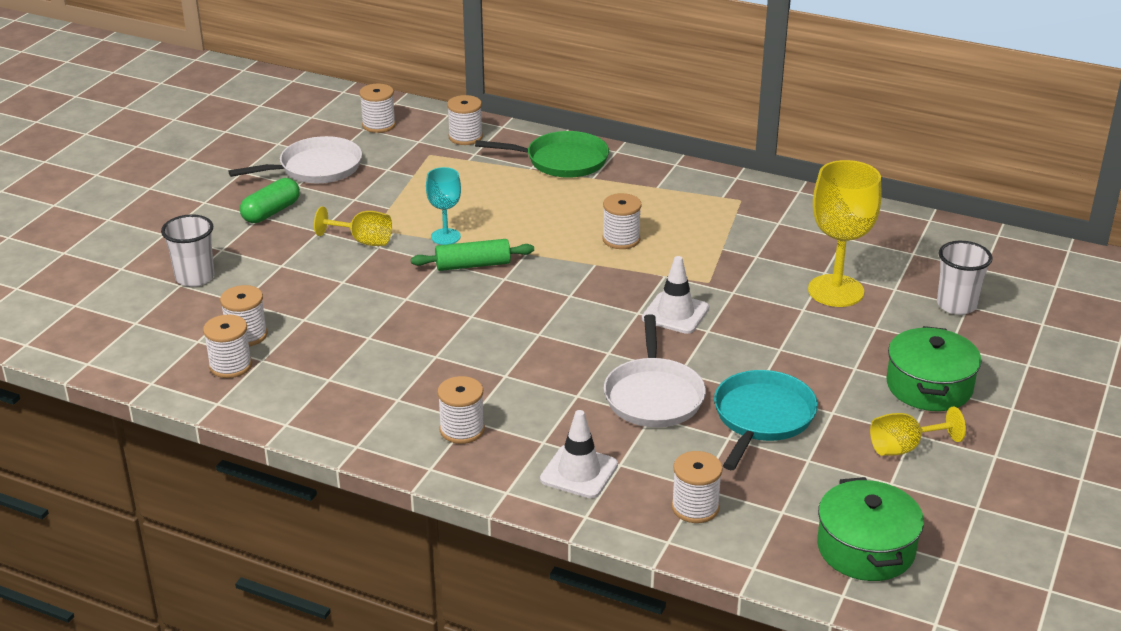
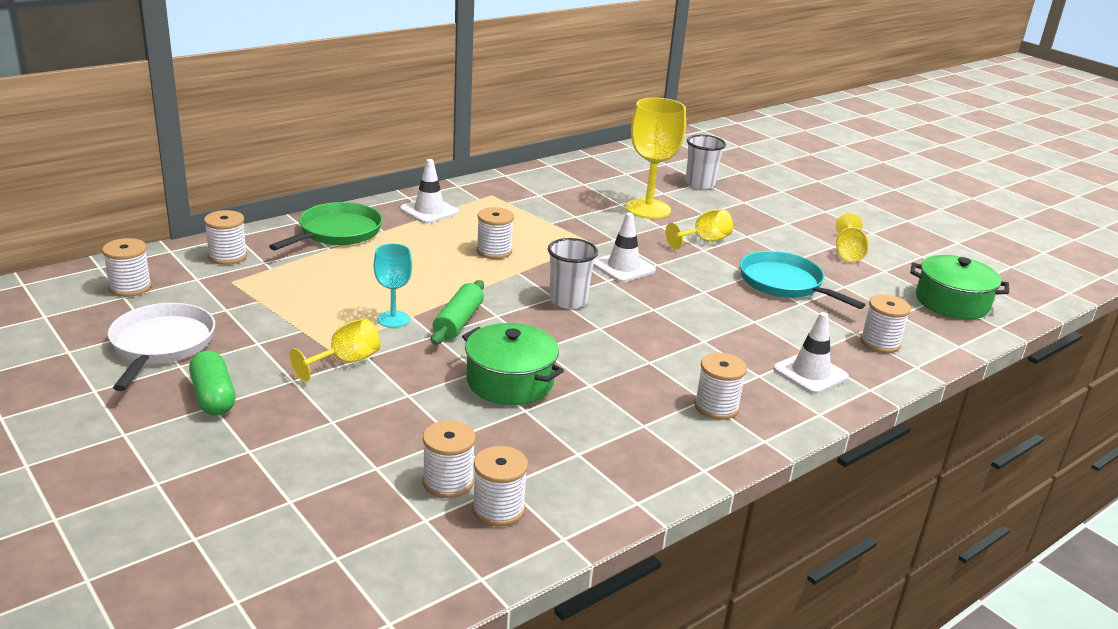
camera: 65 degrees left, 5 degrees down
white cup [161,214,214,287] -> white cup moved to [548,238,598,309]
white pan [604,314,706,427] -> none
green pot [886,326,981,411] -> green pot moved to [462,323,564,405]
none -> white traffic cone [400,159,459,224]
none -> yellow goblet [665,209,733,250]

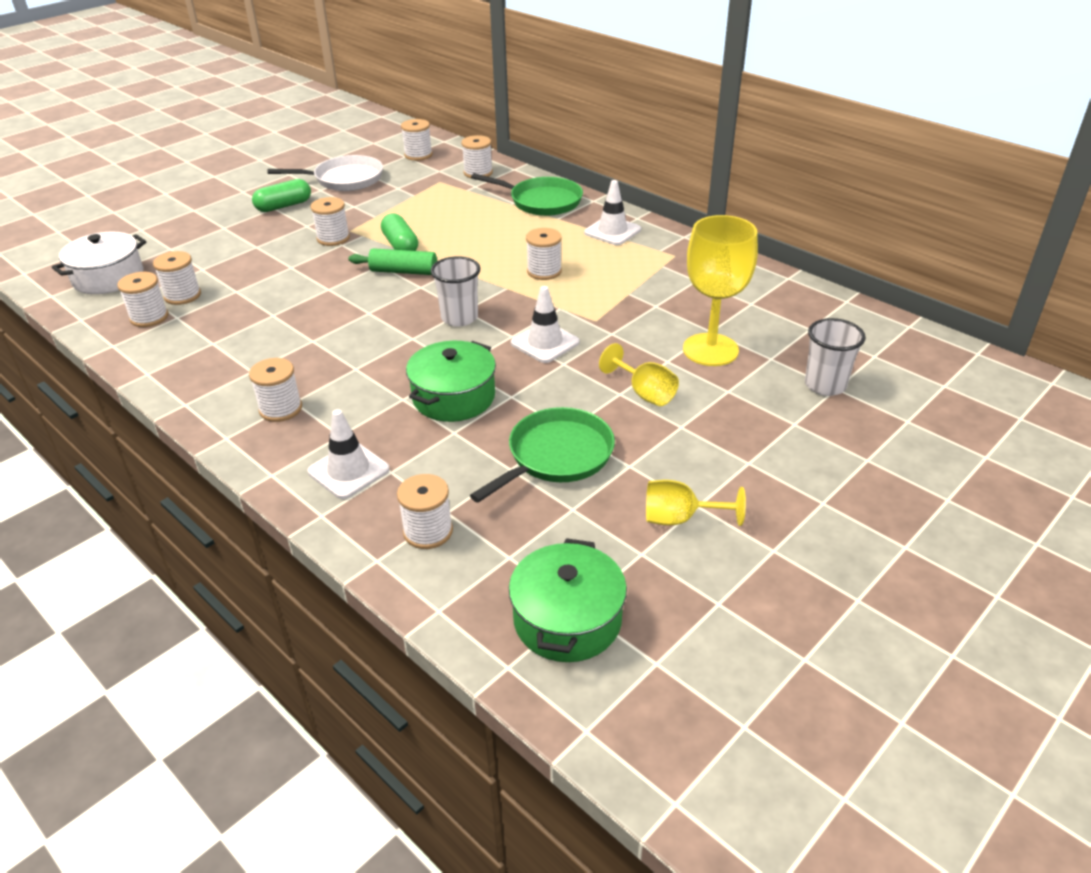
camera: 85 degrees right, 10 degrees up
yellow goblet [289,318,381,382] -> white spool [311,197,350,246]
turquoise goblet [374,243,412,328] -> green capsule [381,213,418,251]
green pot [462,323,564,405] -> green pot moved to [406,341,496,422]
turquoise pan [740,251,865,309] -> green pan [470,407,615,503]
none -> white pot [52,232,146,294]

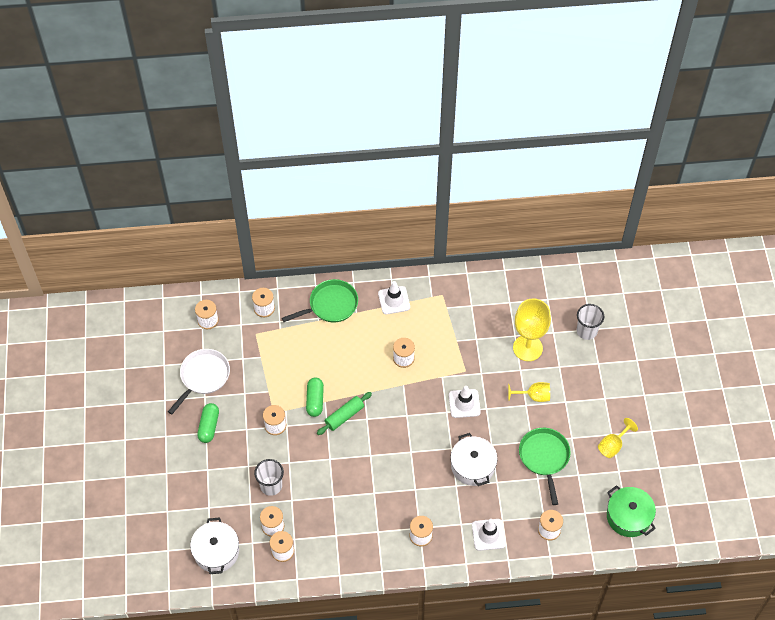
camera: 50 degrees left, 20 degrees up
green capsule [381,213,418,251] -> green capsule turned 75 degrees clockwise [306,378,324,417]
green pot [406,341,496,422] -> white pot [450,433,497,486]
white cup [431,256,480,327] -> white cup moved to [254,459,284,496]

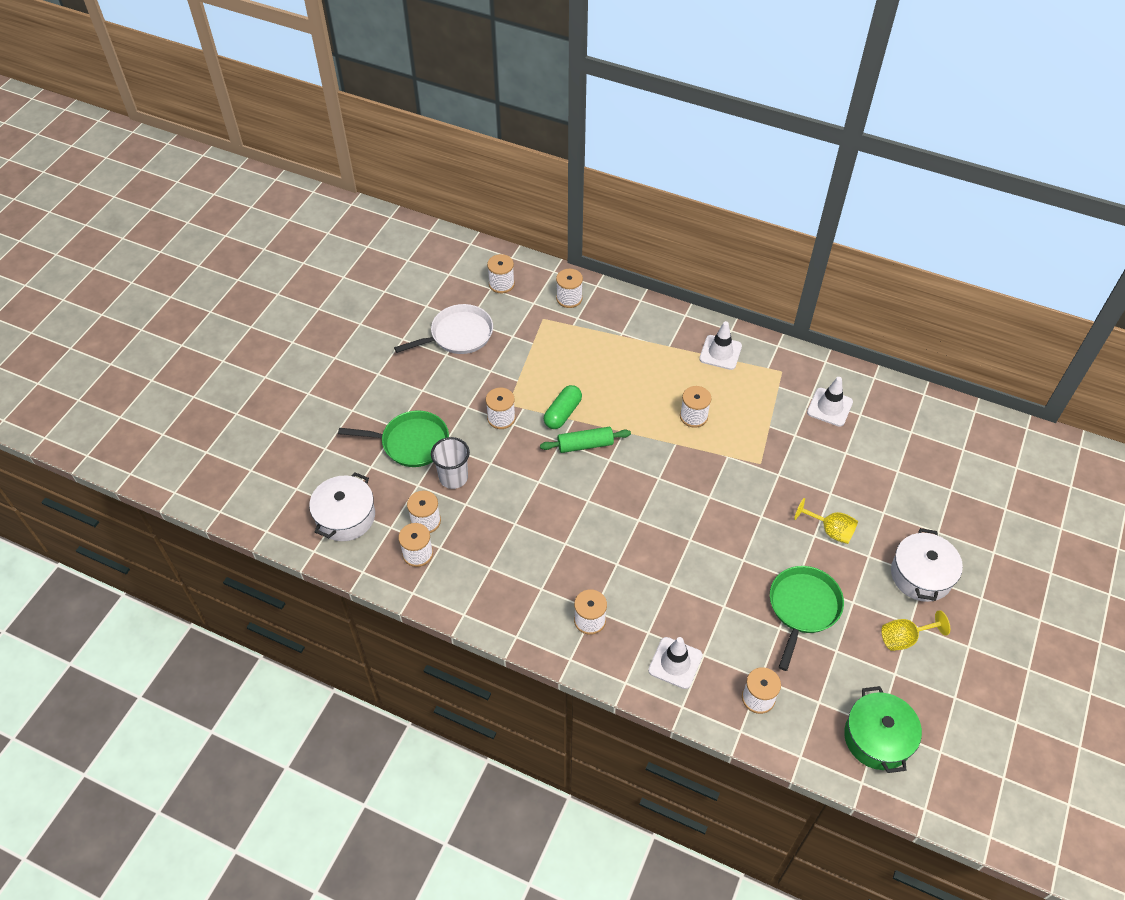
camera: 30 degrees right, 5 degrees down
green capsule [197,403,219,443] -> none
green pan [282,279,358,322] -> green pan moved to [338,411,449,467]
white traffic cone [449,386,481,418] -> white traffic cone moved to [807,377,853,427]
white pot [450,433,497,486] -> white pot moved to [891,528,963,602]
yellow goblet [513,298,551,361] -> none
white cup [577,304,604,340] -> none

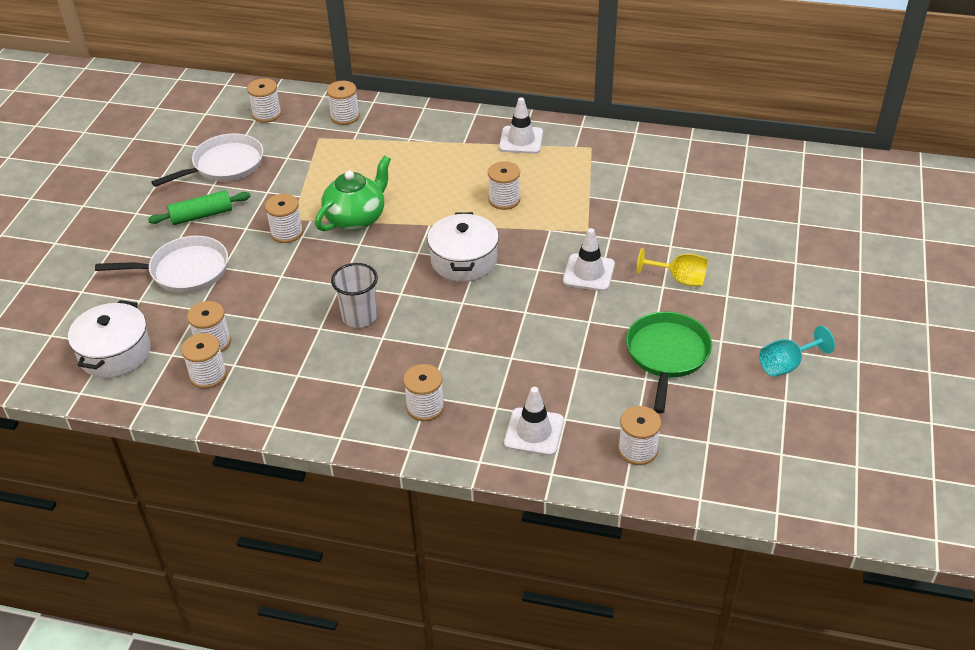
camera: 10 degrees left, 10 degrees down
green pan [338,411,449,467] -> white pan [95,236,228,293]
white cup [431,437,470,489] -> white cup moved to [331,263,378,328]
green rolling pin [540,427,631,453] -> green rolling pin moved to [148,190,251,225]
green capsule [544,385,582,429] -> green teapot [315,155,391,231]
white traffic cone [807,377,853,427] -> white traffic cone moved to [563,228,615,291]
green pot [844,686,922,773] -> none
yellow goblet [881,610,950,651] -> turquoise goblet [759,326,835,377]
white pot [891,528,963,602] -> white pot moved to [427,212,499,282]

